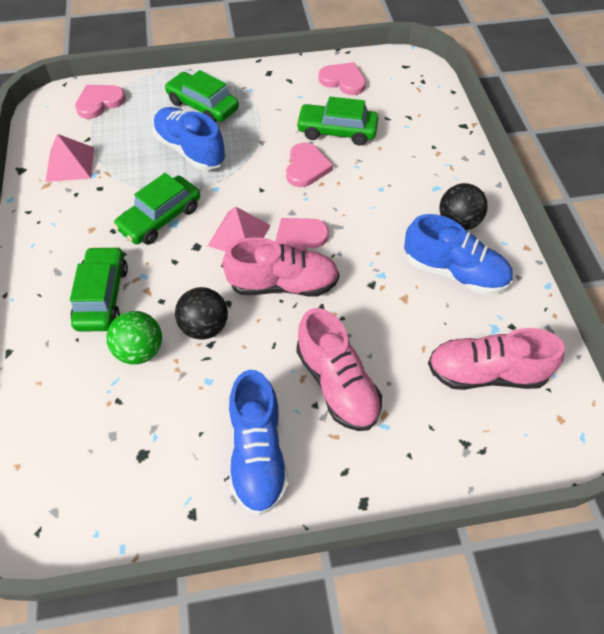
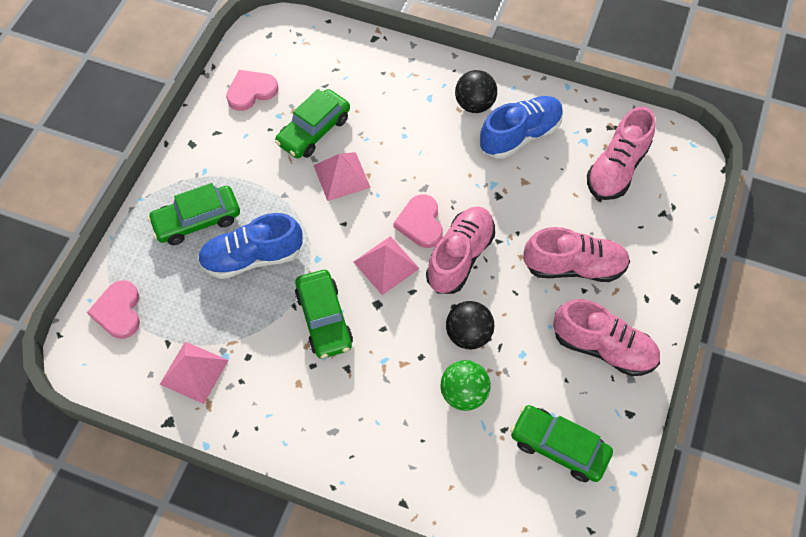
camera: 60 degrees left, 5 degrees up
green car [70,246,128,332] -> green car moved to [510,405,613,482]
blue shoe [229,370,289,515] -> pink shoe [553,299,660,376]
pink heart [286,143,333,187] -> pink pyramid [313,152,371,201]

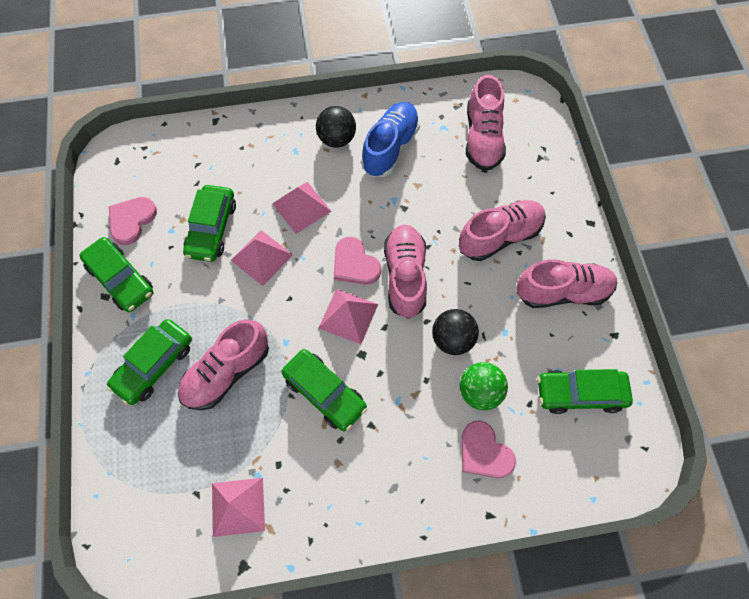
camera: 30 degrees left, 5 degrees up
pink heart [87,280,140,339] -> pink heart moved to [462,420,516,478]
blue shoe [198,213,303,279] -> pink shoe [178,319,269,410]
none -> green car [79,237,153,312]
none -> pink pyramid [272,182,332,234]

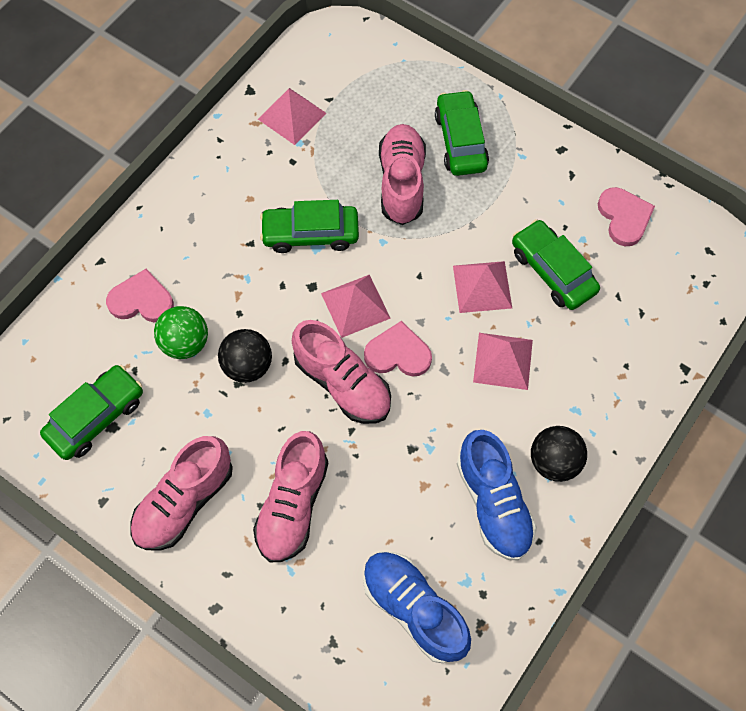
camera: 135 degrees right, 0 degrees up
green car [79,237,153,312] -> none
pink shoe [466,75,506,171] -> blue shoe [363,551,471,663]

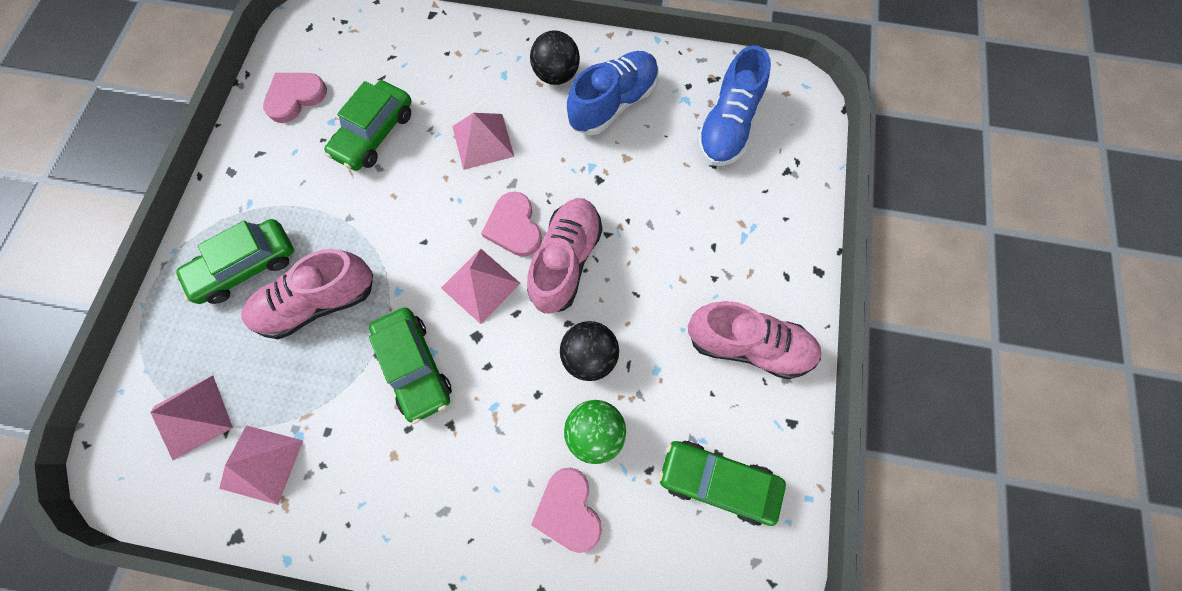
camera: 115 degrees left, 5 degrees up
pink shoe [253,431,328,562] -> none
pink pyramid [453,261,512,313] -> pink pyramid moved to [150,375,233,460]

